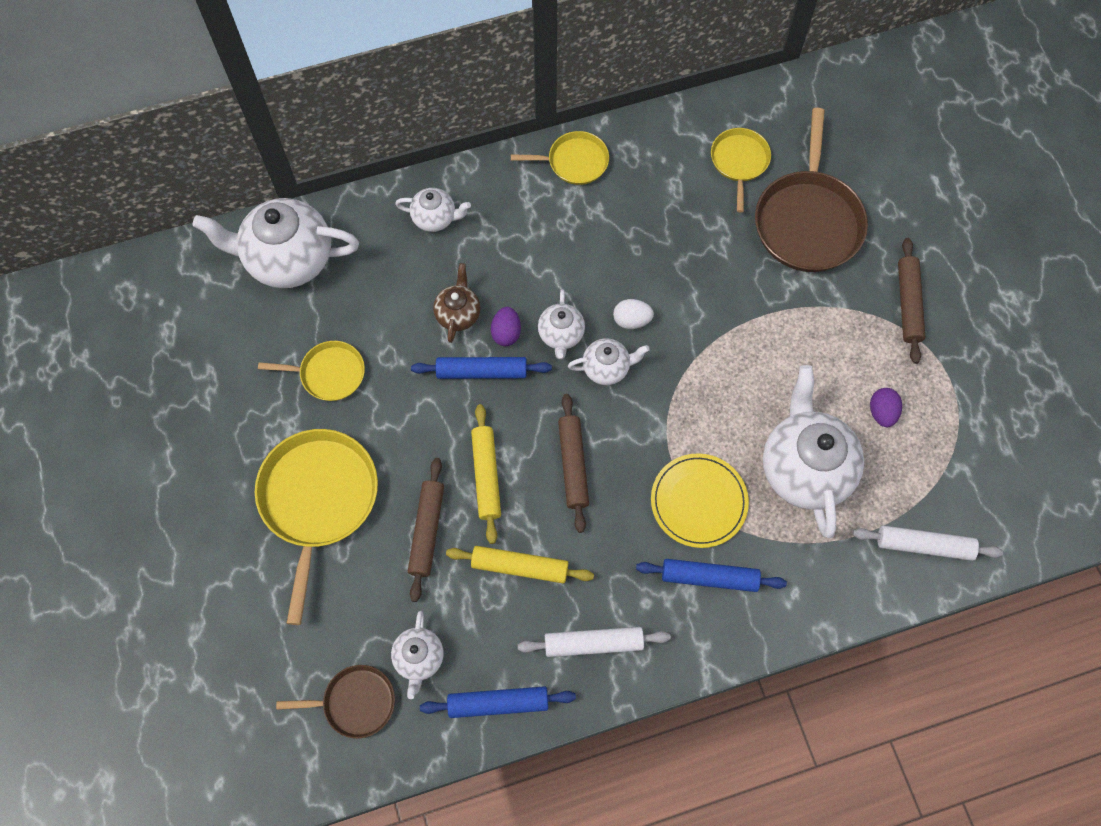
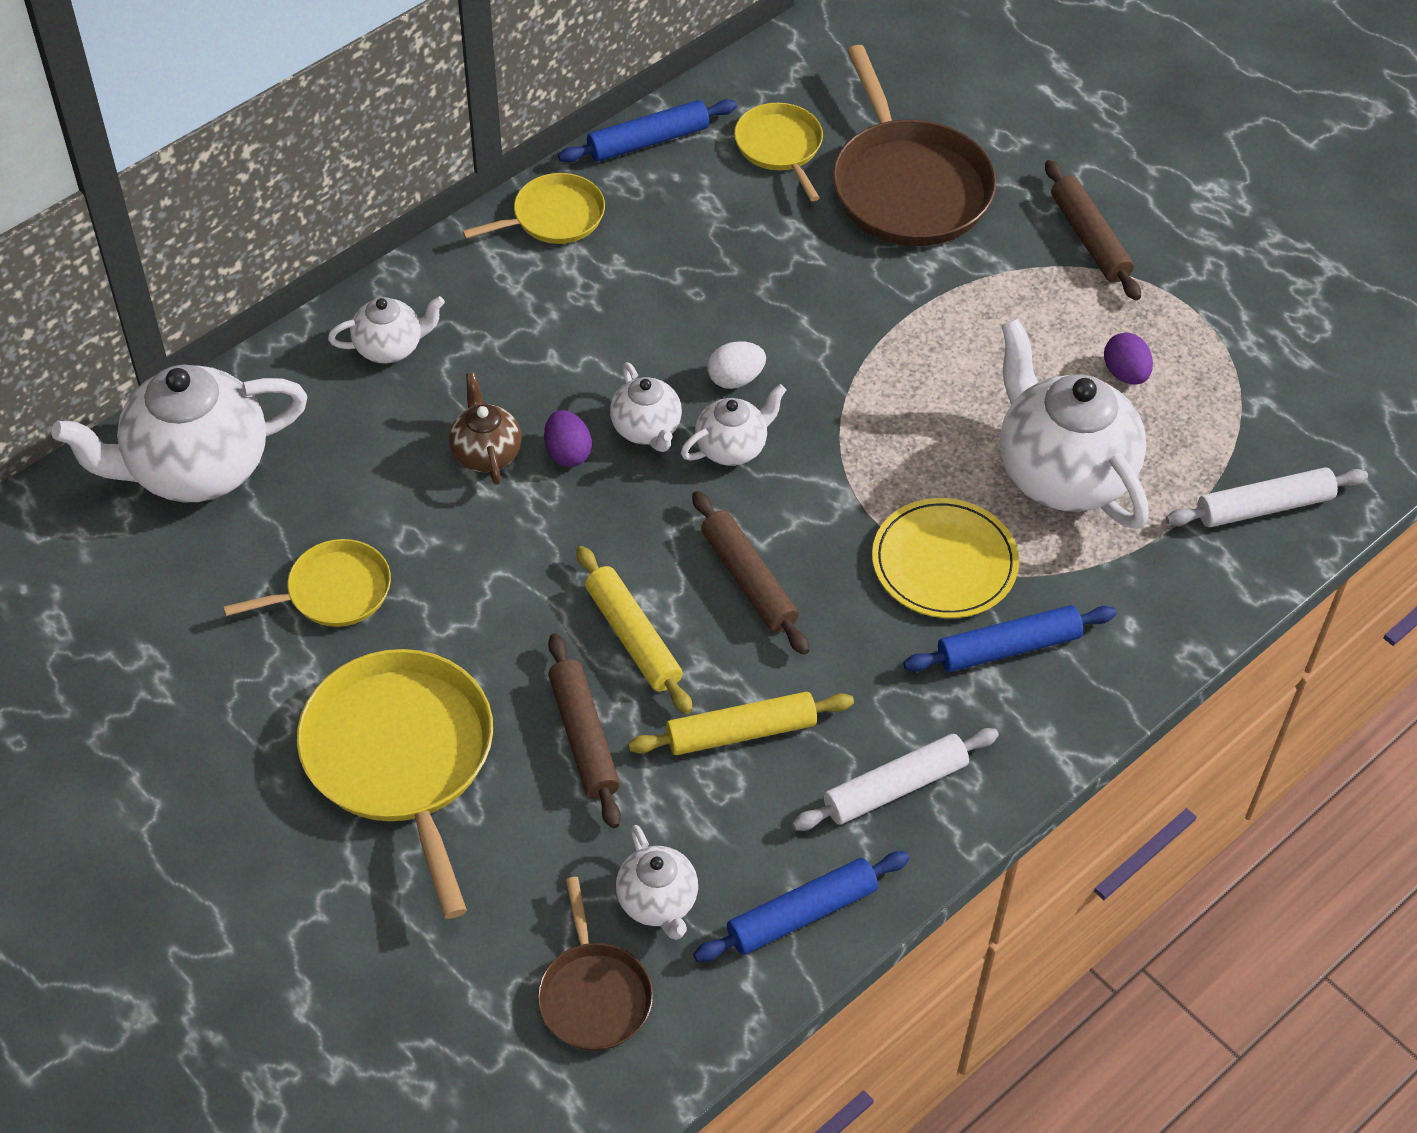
camera: 25 degrees left, 15 degrees down
brown pan [276,665,395,739] -> brown pan turned 105 degrees clockwise [537,877,653,1051]
blue rolling pin [411,357,552,379] -> blue rolling pin moved to [558,99,737,163]

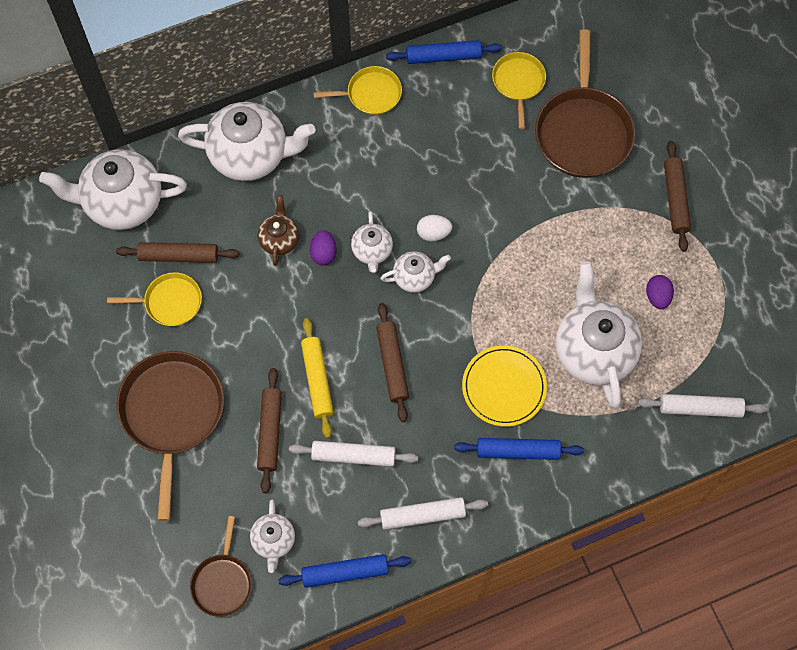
camera: 20 degrees right, 15 degrees up
yellow pan [297,649,493,919] -> brown pan [116,351,224,521]
white teapot [328,296,445,364] -> white teapot [178,102,316,181], size x1.98
yellow rolling pin [628,692,854,755] -> white rolling pin [289,441,418,467]
none -> brown rolling pin [116,242,239,263]

